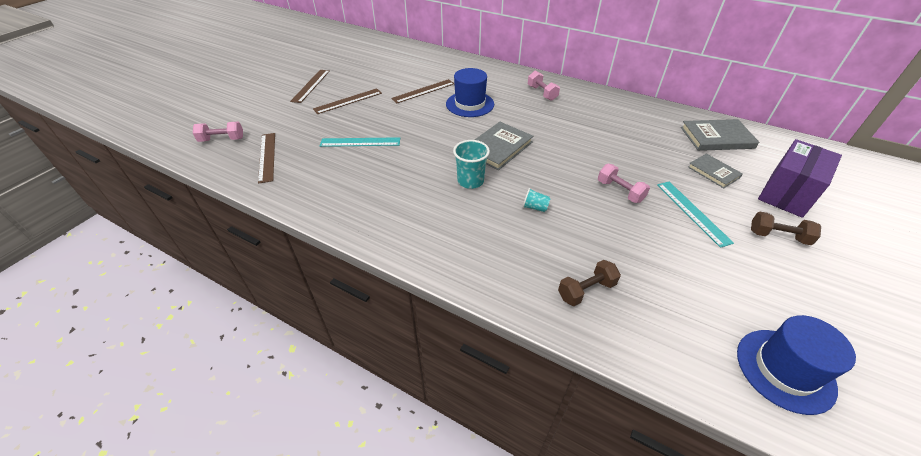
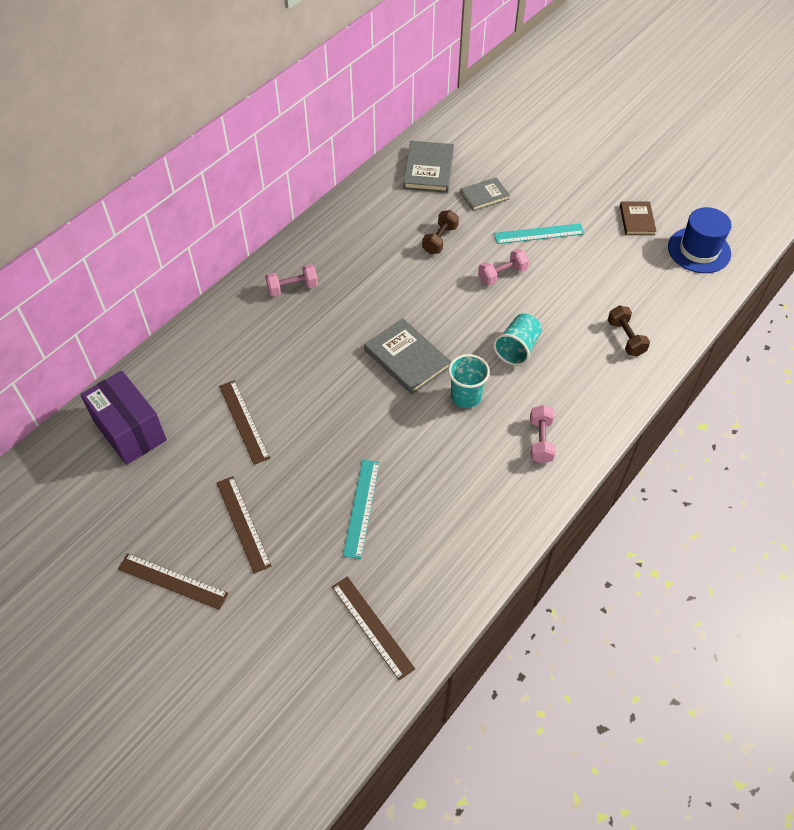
camera: 80 degrees left, 10 degrees up
pink dumbbell [193,122,243,142] -> pink dumbbell moved to [530,405,556,463]
brown ruler [258,133,275,184] -> brown ruler turned 60 degrees clockwise [332,576,415,681]
blue hat [446,68,494,117] -> none
turquoise cup [523,188,551,212] -> turquoise cup [493,313,542,366], size x1.77
brown dumbbell [751,212,821,245] -> brown dumbbell moved to [422,210,459,254]
purple box [758,139,842,218] -> purple box moved to [80,371,167,465]
none -> brown book [620,202,656,235]

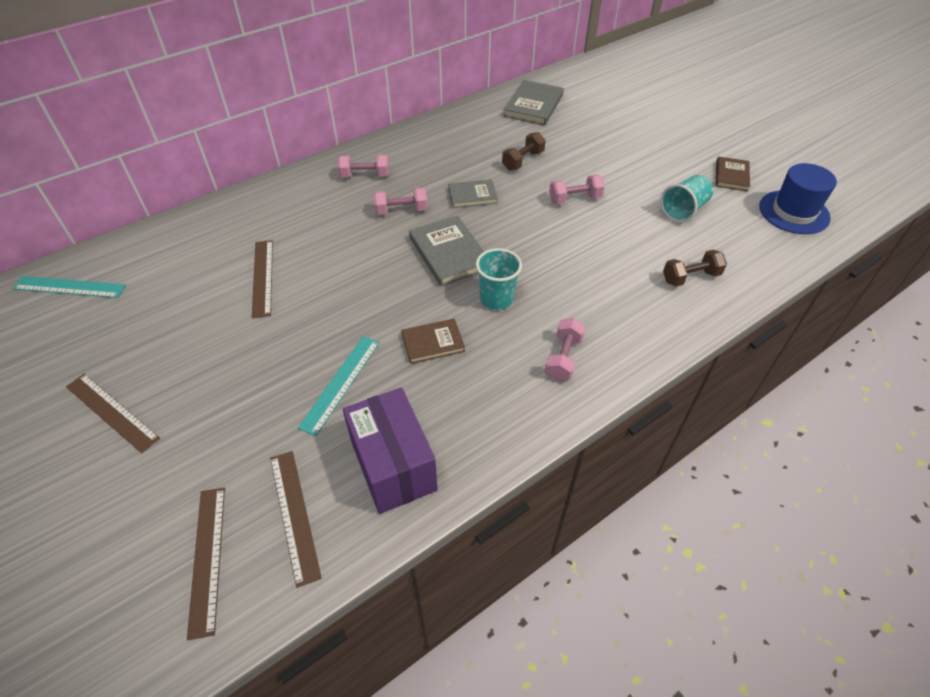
camera: 15 degrees right, 5 degrees down
purple box [80,371,167,465] -> purple box moved to [343,388,438,514]
brown ruler [217,476,272,574] -> brown ruler moved to [187,488,225,640]
grey book [460,177,510,211] -> grey book moved to [448,179,498,208]
turquoise cup [493,313,542,366] -> turquoise cup moved to [660,175,713,223]
turquoise ruler [494,223,585,244] -> turquoise ruler moved to [13,276,126,298]
brown dumbbell [608,305,650,356] -> brown dumbbell turned 75 degrees clockwise [663,250,727,286]
none -> pink dumbbell [374,187,428,215]
none -> brown book [401,319,465,364]

